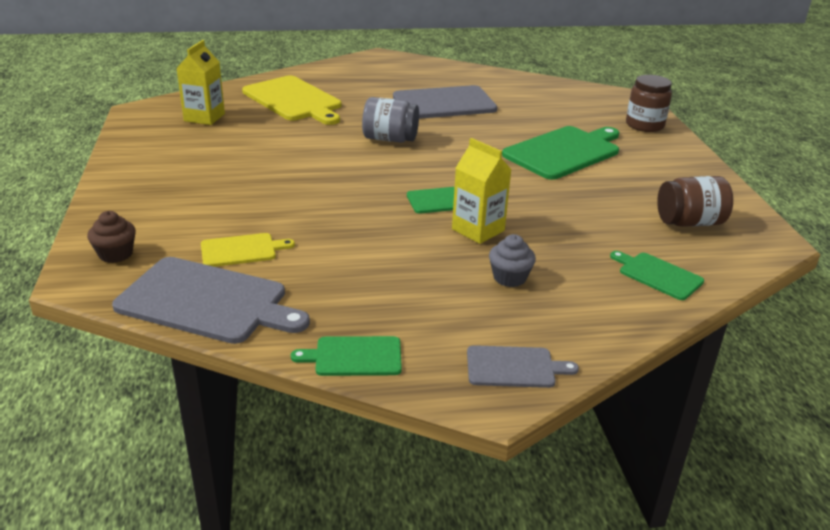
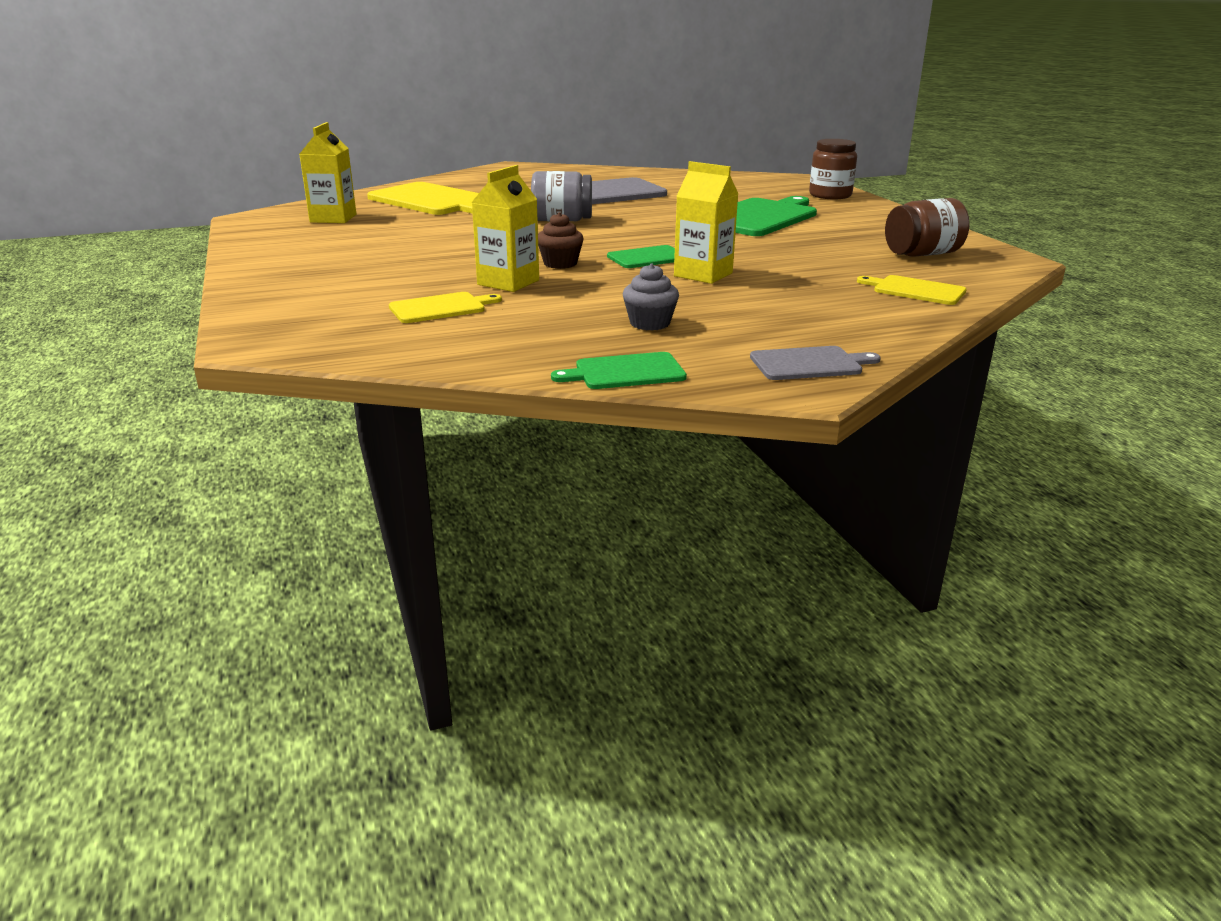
camera: 10 degrees left, 5 degrees down
brown cupcake [87,211,136,263] -> brown cupcake moved to [538,212,584,269]
grey cutting board [112,257,310,344] -> none
grey cupcake [489,234,536,287] -> grey cupcake moved to [623,263,679,331]
green cutting board [610,251,704,300] -> yellow cutting board [857,275,967,305]
none -> yellow carton [471,165,539,292]

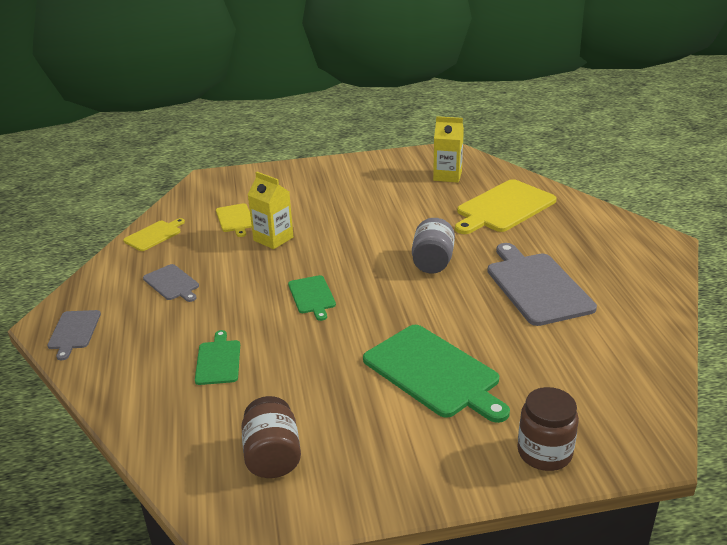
camera: 100 degrees right, 5 degrees up
brown cupcake [538,212,584,269] -> none
green cutting board [551,352,687,389] -> green cutting board moved to [195,330,240,385]
grey cupcake [623,263,679,331] -> grey cutting board [143,264,199,302]
yellow carton [674,161,738,284] -> none
yellow cutting board [857,275,967,305] -> yellow cutting board moved to [123,218,185,251]

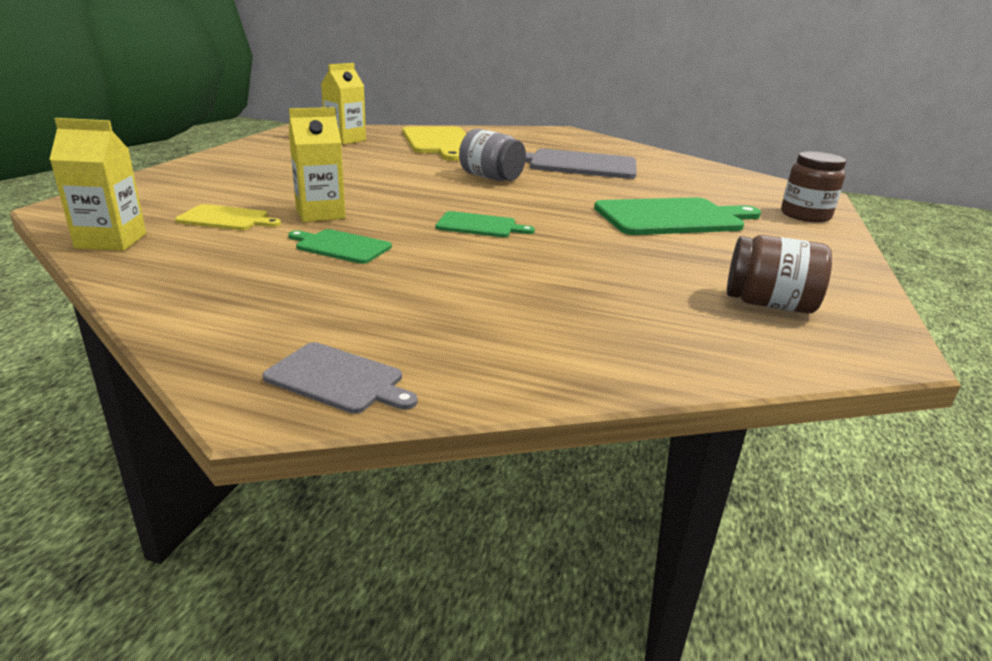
camera: 65 degrees left, 5 degrees down
yellow cutting board [123,218,185,251] -> none
grey cutting board [143,264,199,302] -> none
green cutting board [195,330,240,385] -> green cutting board moved to [288,229,392,264]
none -> yellow carton [49,118,146,251]

